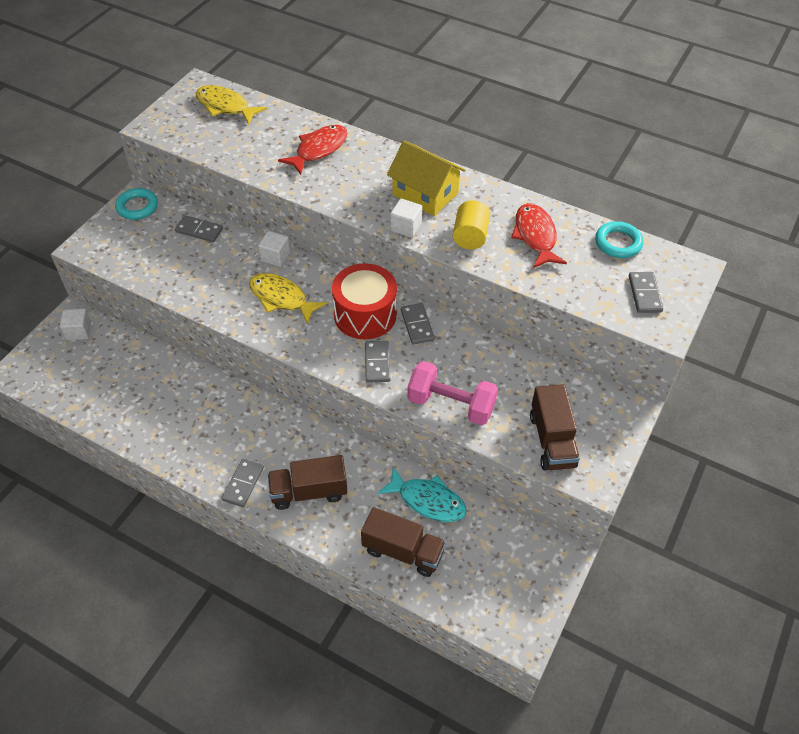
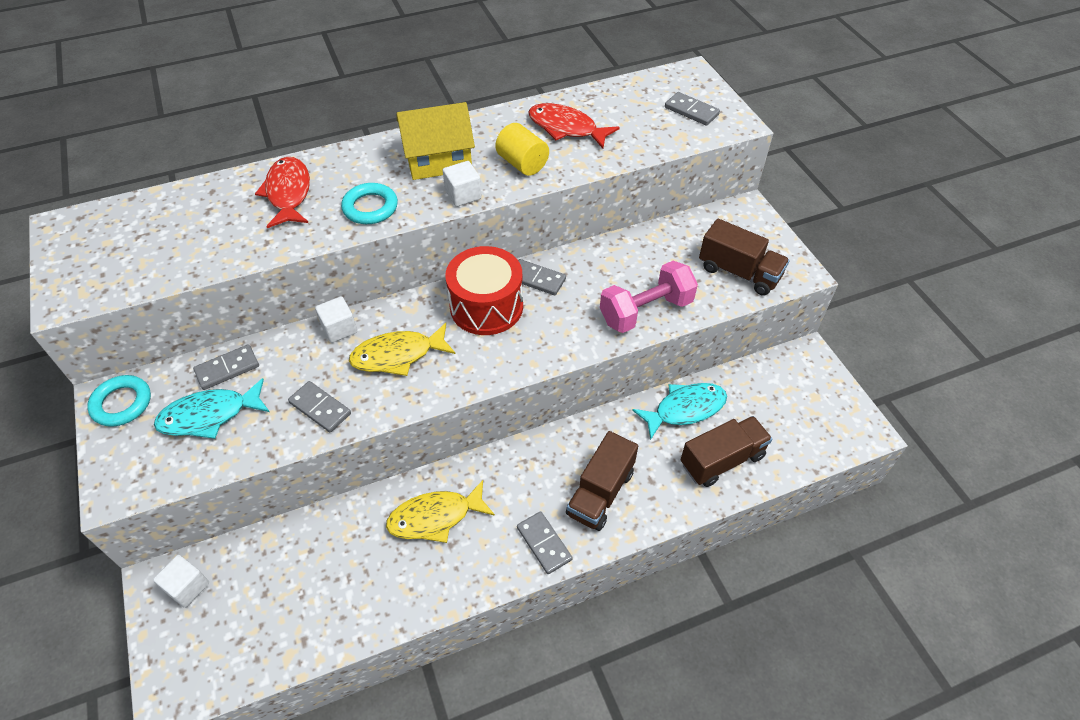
camera: 50 degrees left, 0 degrees up
yellow fish [196,85,267,125] -> yellow fish moved to [386,480,495,543]
grey domino [365,341,390,382] -> grey domino moved to [288,381,351,433]
turquoise ring [595,221,644,258] -> turquoise ring moved to [341,183,398,224]
none -> turquoise fish [154,378,270,439]

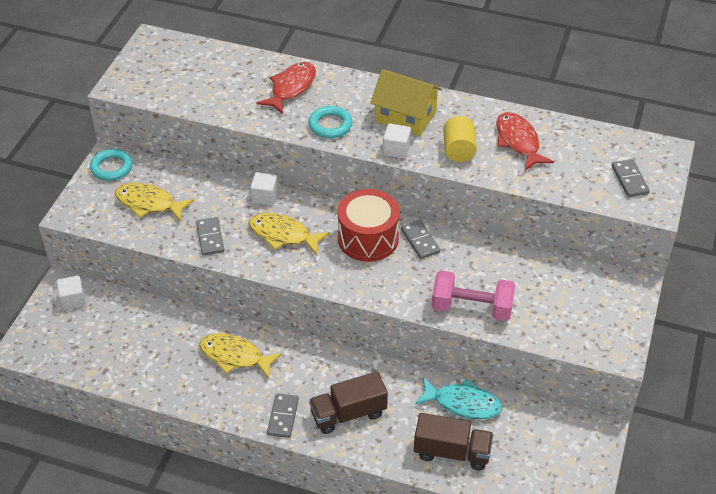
camera: 40 degrees right, 5 degrees down
turquoise fish [154,378,270,439] -> yellow fish [115,183,194,222]
grey domino [193,344,259,390] -> none
brown truck [699,219,790,296] -> none

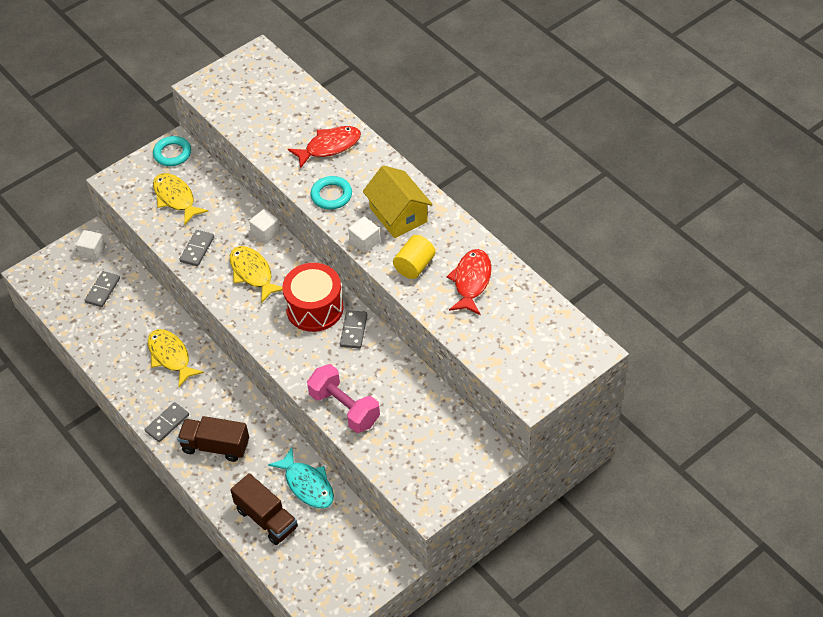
camera: 35 degrees right, 5 degrees up
grey domino [612,159,650,197] -> grey domino moved to [85,271,120,307]

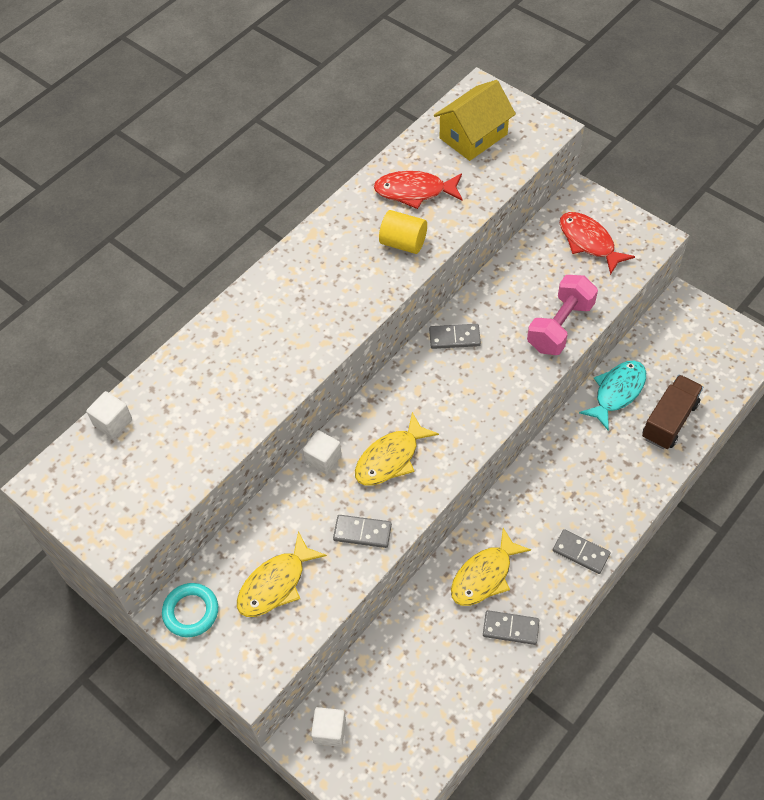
camera: 100 degrees left, 5 degrees up
grey domino [85,271,120,307] -> grey domino moved to [483,610,539,645]
brown truck [177,416,249,462] -> none
red drum [282,263,344,332] -> none
red fish [288,126,361,169] -> red fish moved to [560,212,635,275]
turquoise ring [310,176,352,210] -> none
white cube [348,217,380,253] -> white cube moved to [86,391,132,438]
yellow house [363,165,433,238] -> yellow house moved to [434,80,516,161]

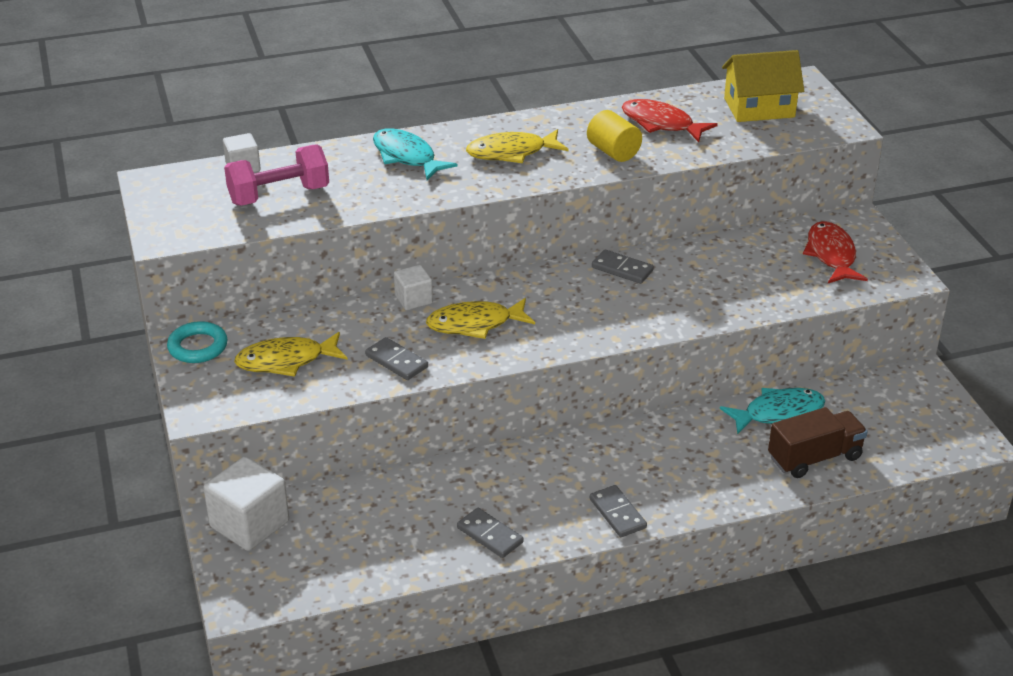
camera: 30 degrees right, 20 degrees down
white cube [311,707,346,747] -> white cube [203,456,289,551], size x1.77
yellow fish [451,528,531,606] -> yellow fish moved to [466,129,569,163]
pink dumbbell [527,275,598,355] -> pink dumbbell moved to [224,145,329,206]
none -> turquoise fish [373,128,458,180]

